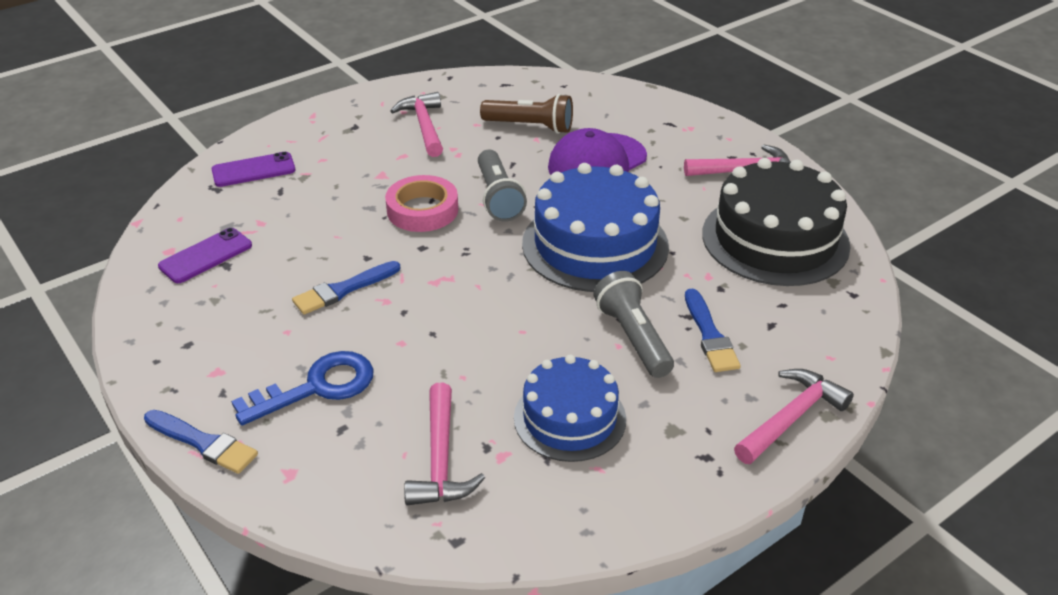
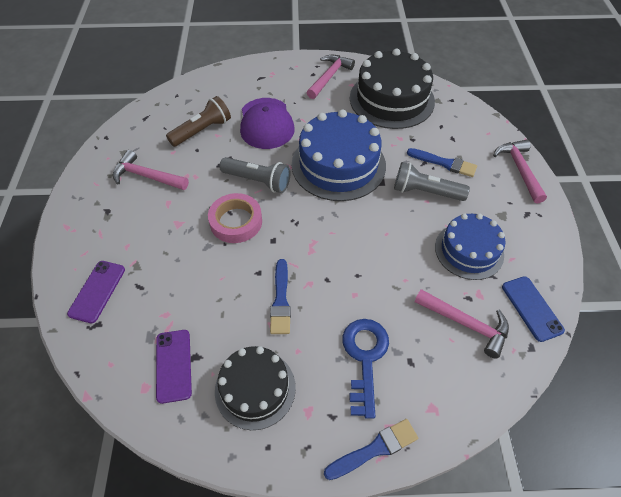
camera: 55 degrees left, 15 degrees up
none -> black cake [215,346,296,430]
none -> blue phone [502,276,565,342]

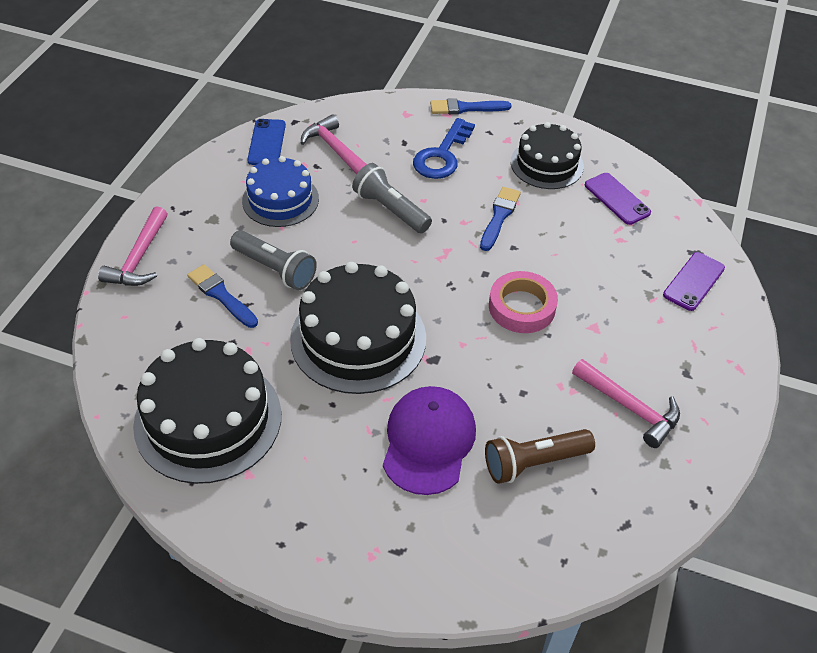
camera: 160 degrees left, 5 degrees down
purple phone [156,330,192,404] -> purple phone turned 45 degrees counterclockwise [585,173,651,225]
grey flashlight [219,157,291,193] -> grey flashlight moved to [352,163,432,233]
blue cake [292,109,386,201] -> black cake [290,262,426,394]
pink hammer [307,55,355,99] -> none

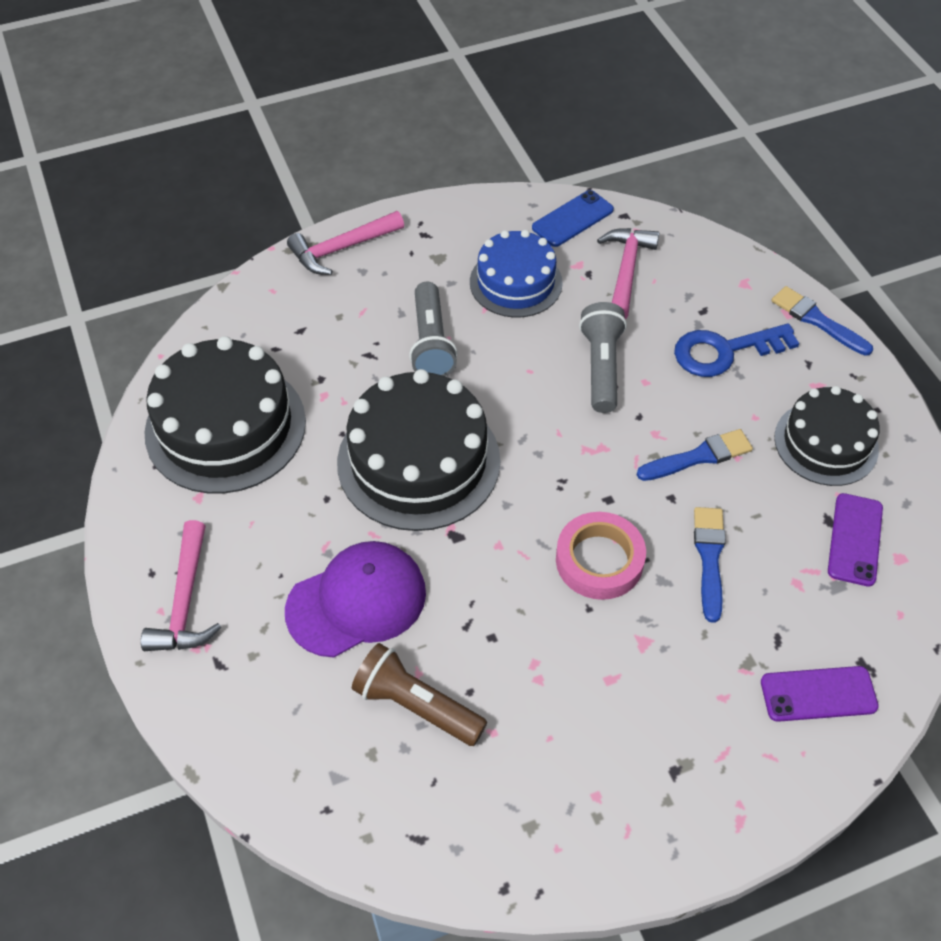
camera: 50 degrees right, 5 degrees up
blue brush [187,264,258,328] -> blue brush moved to [694,507,726,623]
pink hammer [572,359,680,448] -> pink hammer moved to [141,520,221,651]

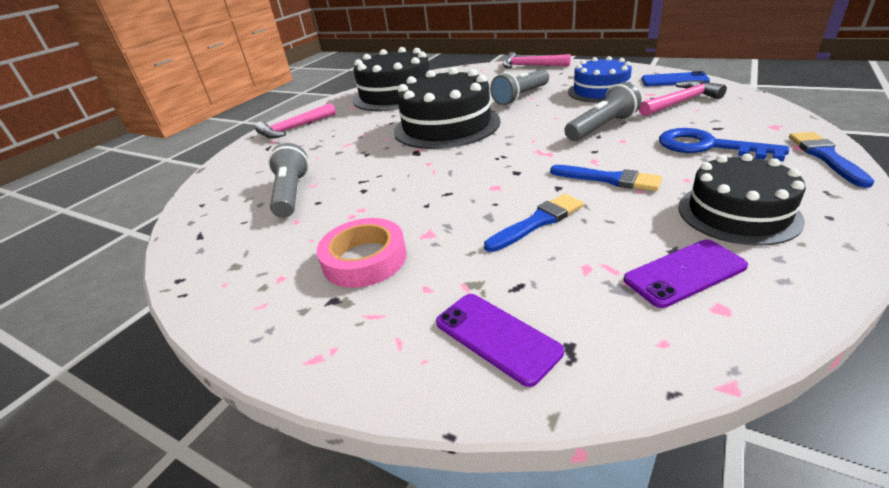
camera: 55 degrees right, 20 degrees down
purple cap [285,541,426,657] -> none
brown flashlight [352,643,487,746] -> grey flashlight [268,143,309,218]
pink tape [556,512,646,600] -> pink tape moved to [317,218,407,288]

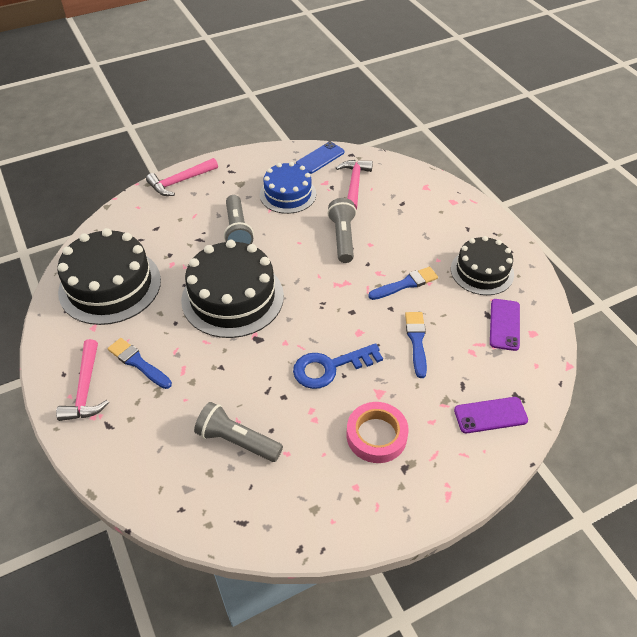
camera: 60 degrees left, 15 degrees up
blue key [659,128,789,161] -> blue key moved to [293,343,383,389]
blue brush [789,132,874,188] -> blue brush moved to [108,338,172,389]

